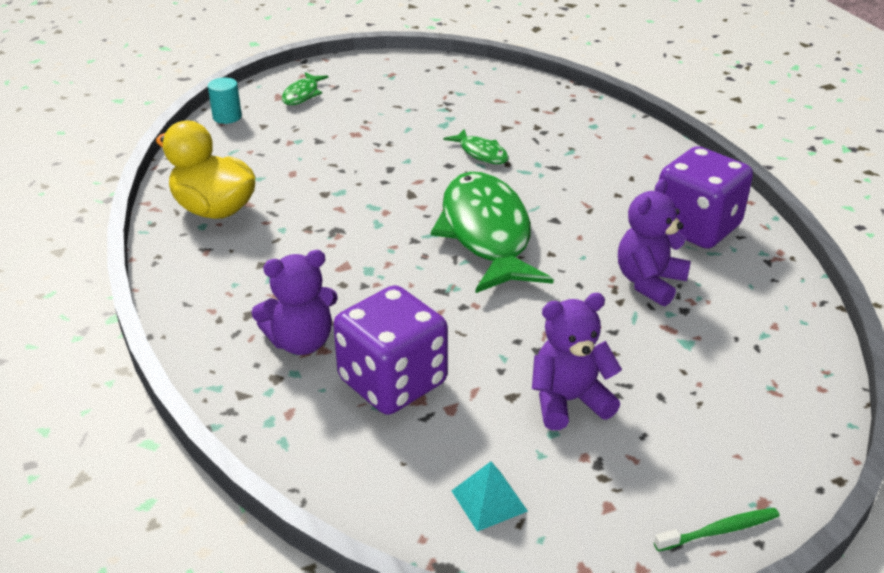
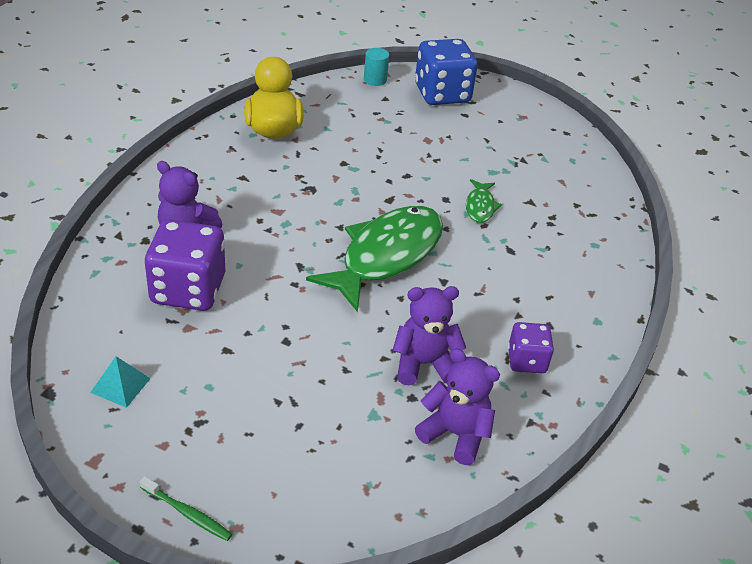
camera: 45 degrees right, 5 degrees up
green fish [282,72,328,105] -> blue dice [415,39,478,105]
purple teddy bear [532,293,622,430] -> purple teddy bear moved to [415,348,500,465]
purple dice [659,146,753,249] -> purple dice [508,322,554,373], size x0.56

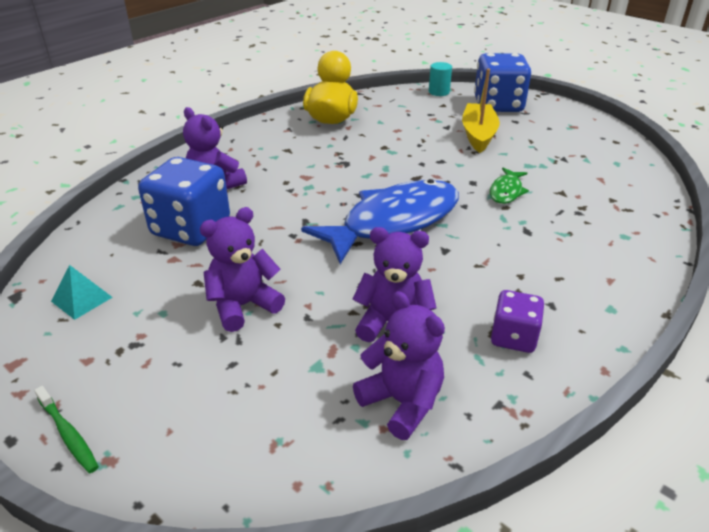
camera: 20 degrees right, 5 degrees down
purple dice [145,220,225,311] -> blue dice [138,157,230,246]
green fish [306,206,443,312] -> blue fish [301,179,459,264]
none -> purple teddy bear [200,207,285,332]
none -> yellow boat [462,68,500,153]

